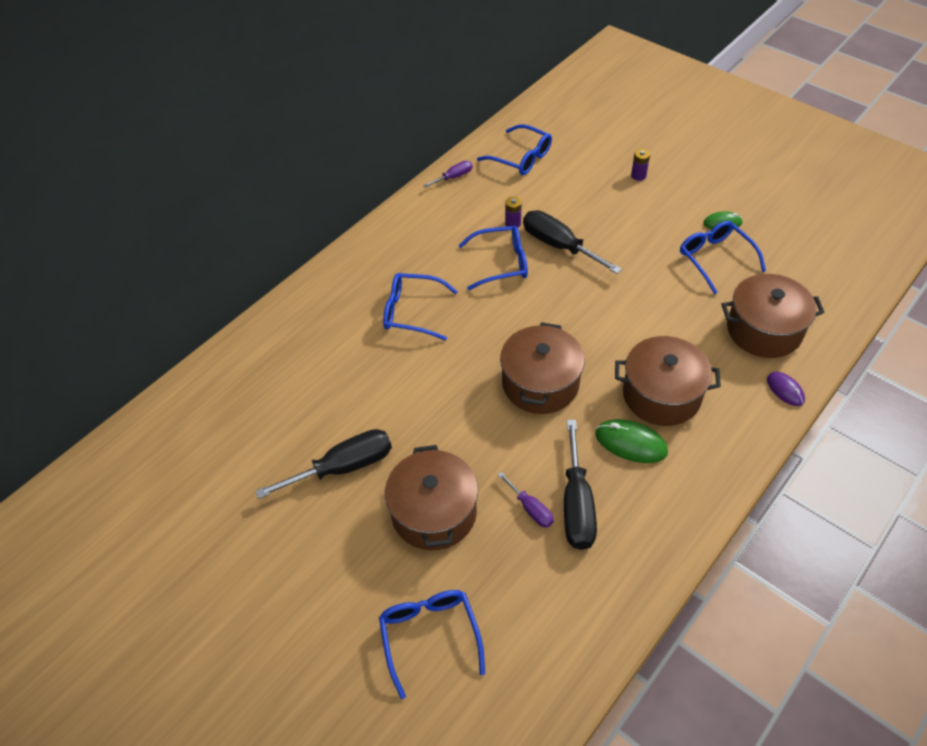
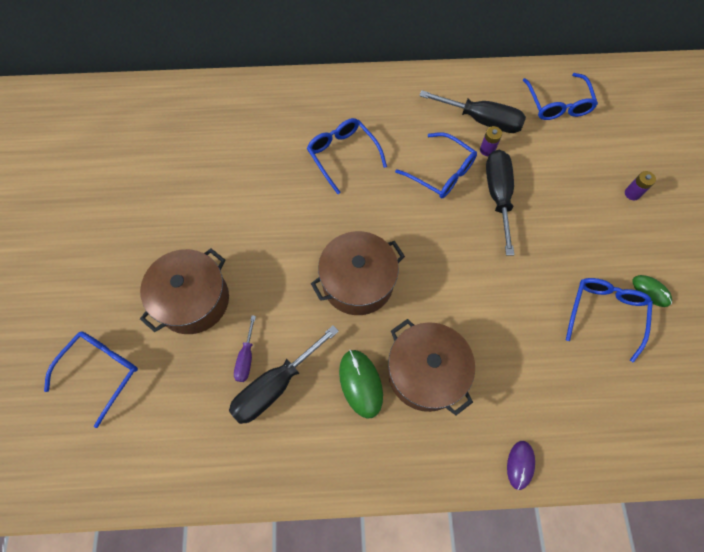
camera: 45 degrees right, 15 degrees up
black screwdriver [255,429,392,499] -> black screwdriver moved to [419,90,526,133]
purple screwdriver [423,161,473,188] -> none
brown pot [721,274,825,358] -> none

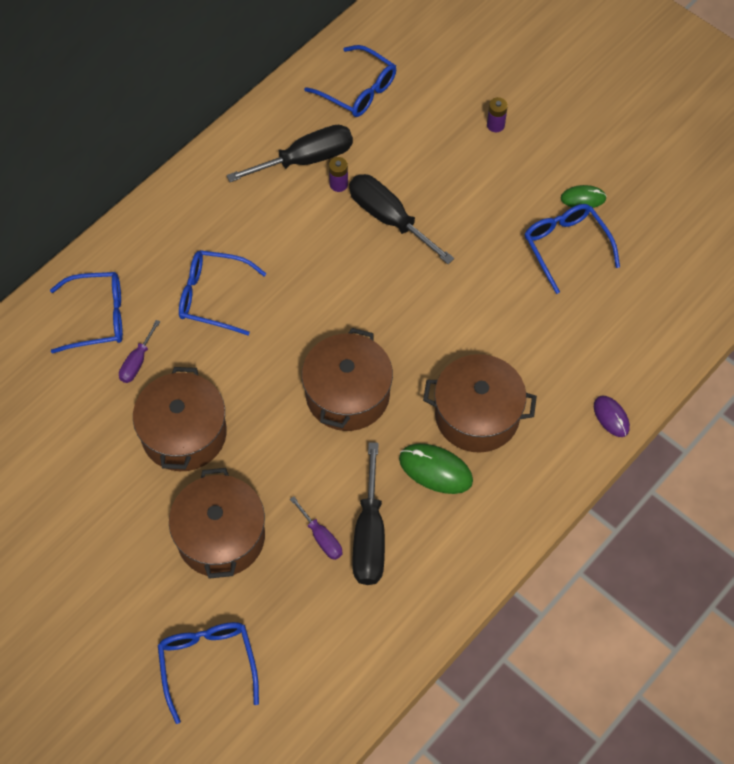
camera: 45 degrees left, 5 degrees down
blue glasses [395,132,477,198] -> blue glasses moved to [50,272,123,354]
none -> purple screwdriver [119,320,160,383]
none -> brown pot [133,367,227,471]

